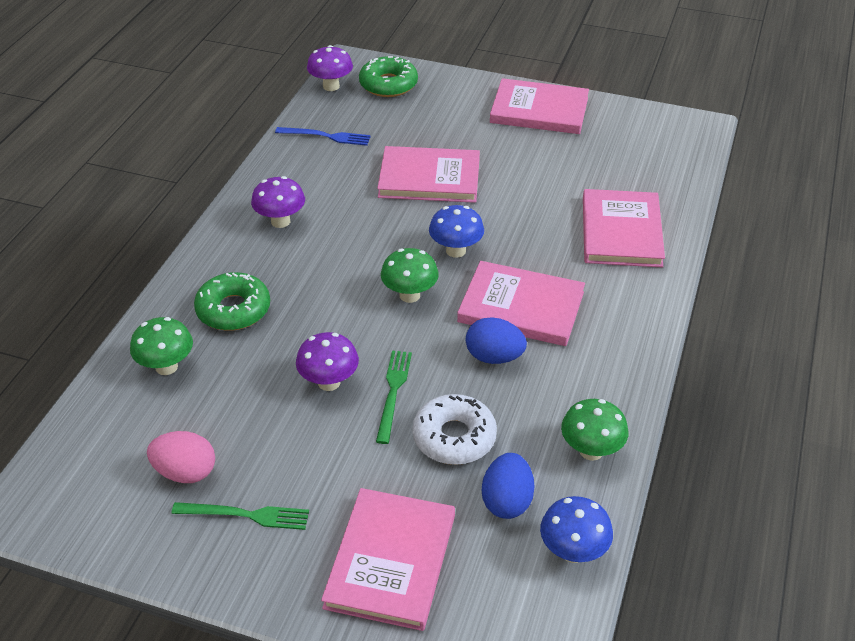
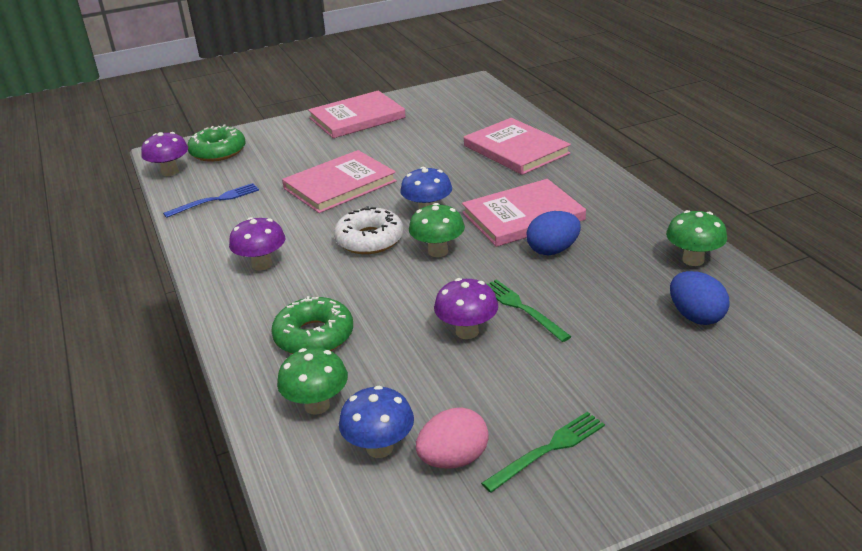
camera: 40 degrees left, 10 degrees down
pink book [321,488,455,631] -> none
white donut [412,394,497,465] -> white donut moved to [334,206,404,254]
blue mushroom [540,496,613,563] -> blue mushroom moved to [339,386,414,458]

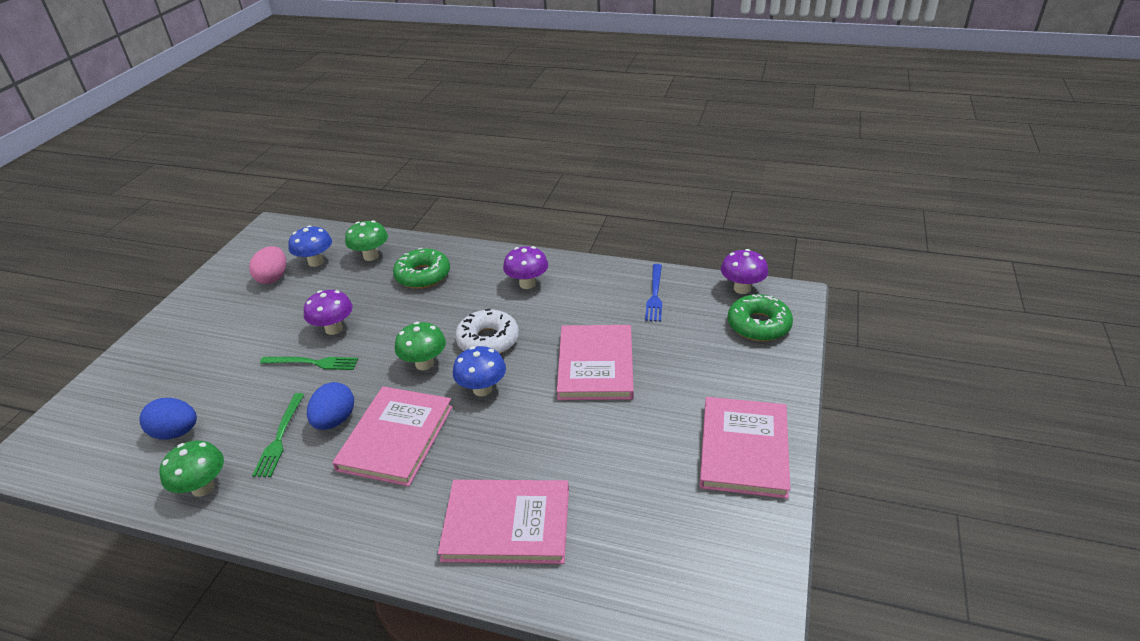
camera: 130 degrees right, 5 degrees up
green fork [481,412,605,493] -> green fork moved to [252,393,304,477]

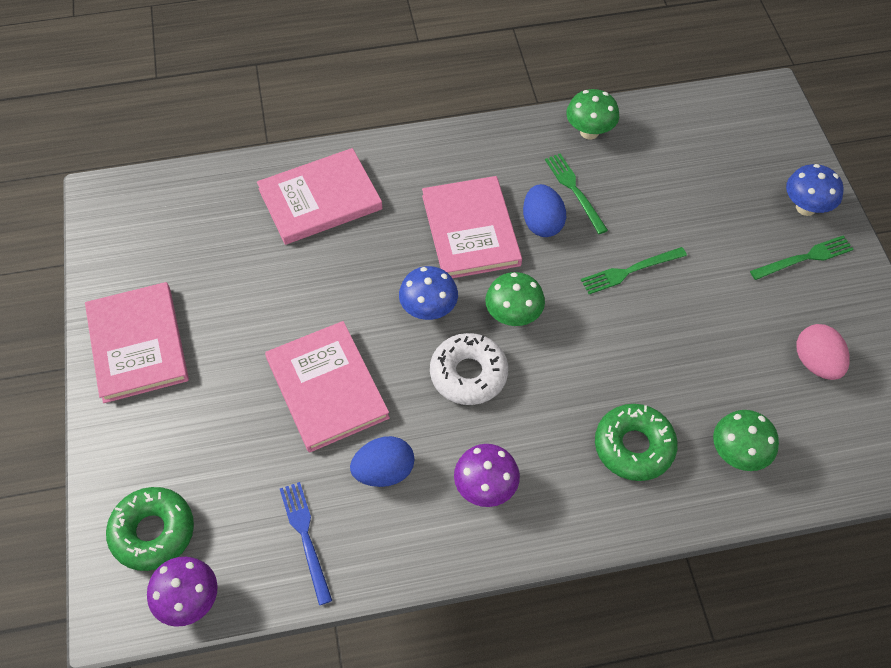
camera: 150 degrees right, 20 degrees up
blue egg [139,398,197,440] -> blue egg moved to [350,436,415,487]
blue mushroom [288,225,332,267] -> blue mushroom moved to [786,164,844,216]
purple mushroom [304,290,353,335] -> none
none -> green fork [750,235,854,280]

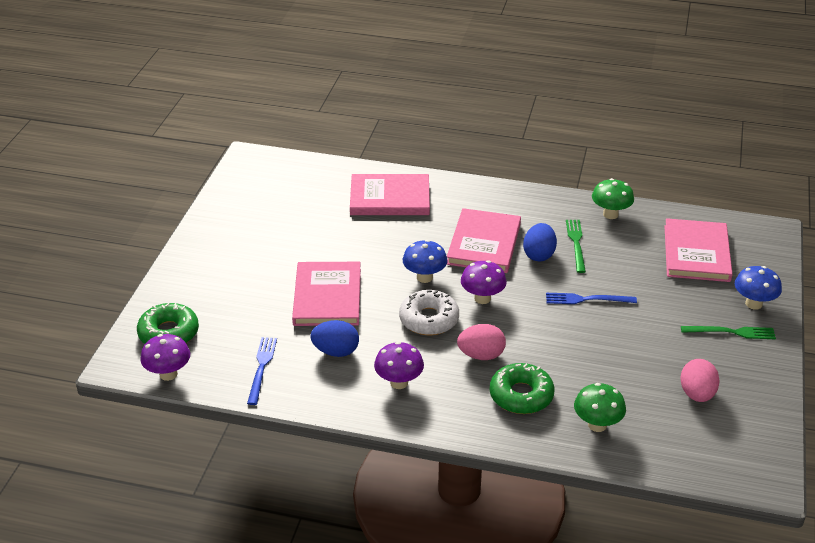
camera: 25 degrees right, 20 degrees down
pink book [85,282,189,403] -> pink book moved to [665,218,733,282]
green mushroom [485,272,545,326] -> purple mushroom [461,260,507,304]
green fork [581,247,687,294] -> blue fork [546,293,637,304]
none -> pink egg [457,324,506,360]

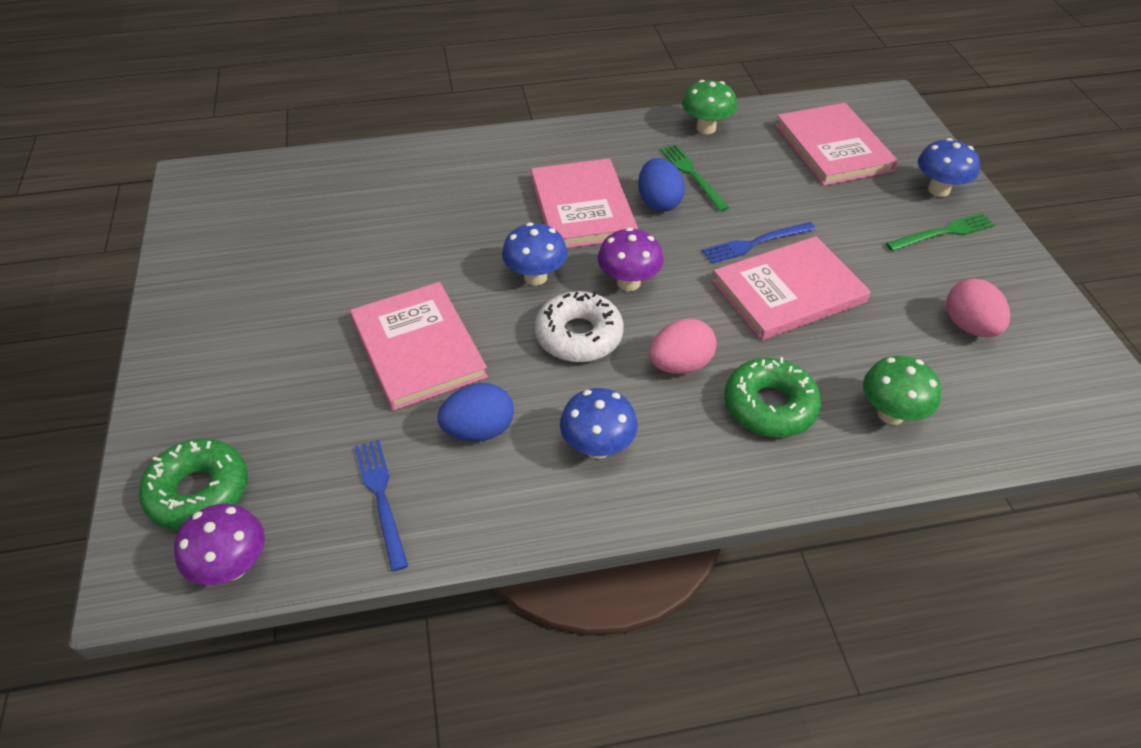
camera: 25 degrees left, 10 degrees up
pink book [350,174,430,215] -> pink book moved to [712,236,871,340]
purple mushroom [374,342,424,389] -> blue mushroom [560,388,638,459]

